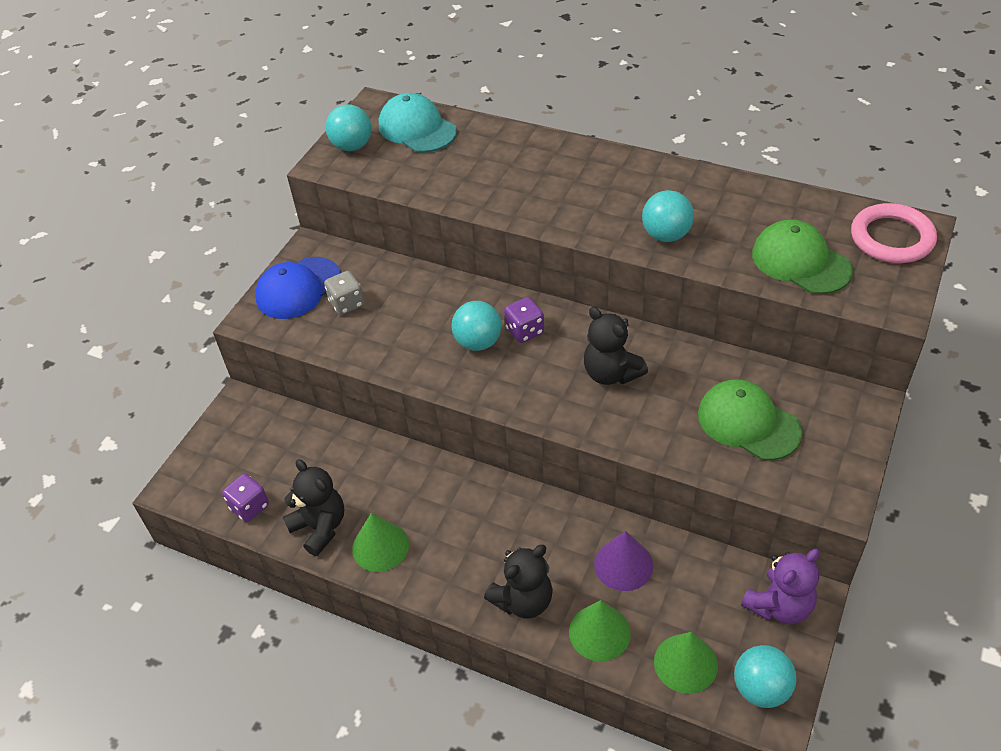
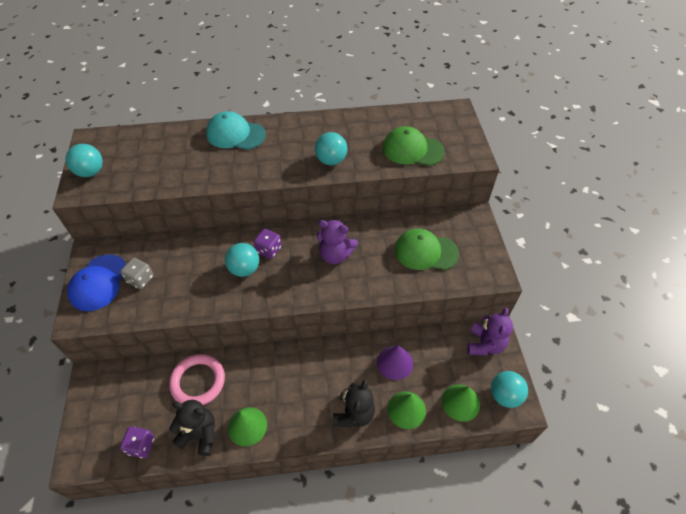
camera: 35 degrees left, 5 degrees up
turquoise cap [379,93,457,153] -> turquoise cap moved to [206,111,266,150]
black teddy bear [584,307,648,385] -> purple teddy bear [317,220,358,264]
pink ring [851,203,937,263] -> pink ring moved to [169,354,225,405]

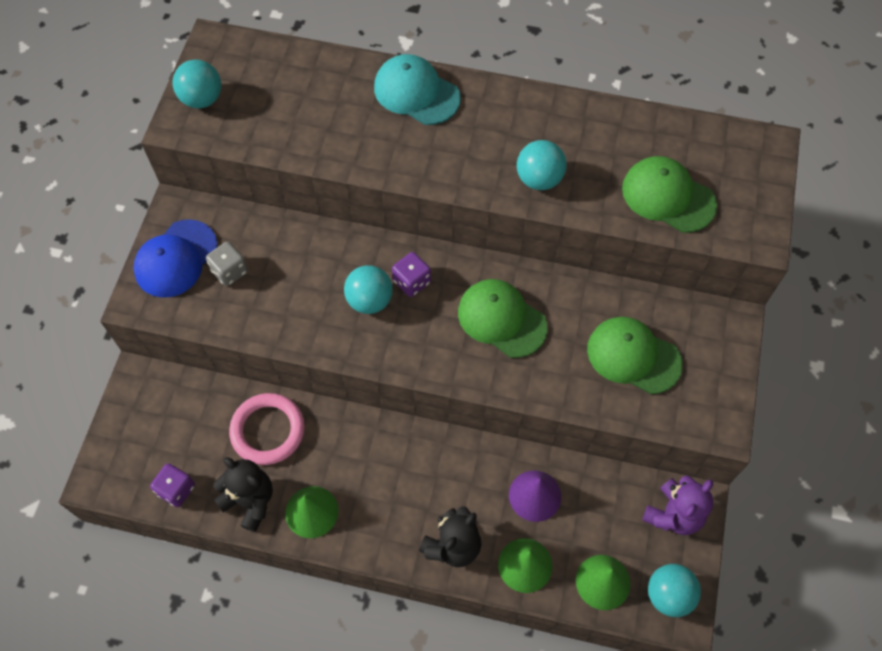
camera: 20 degrees right, 10 degrees up
purple teddy bear [317,220,358,264] -> green cap [458,279,548,358]

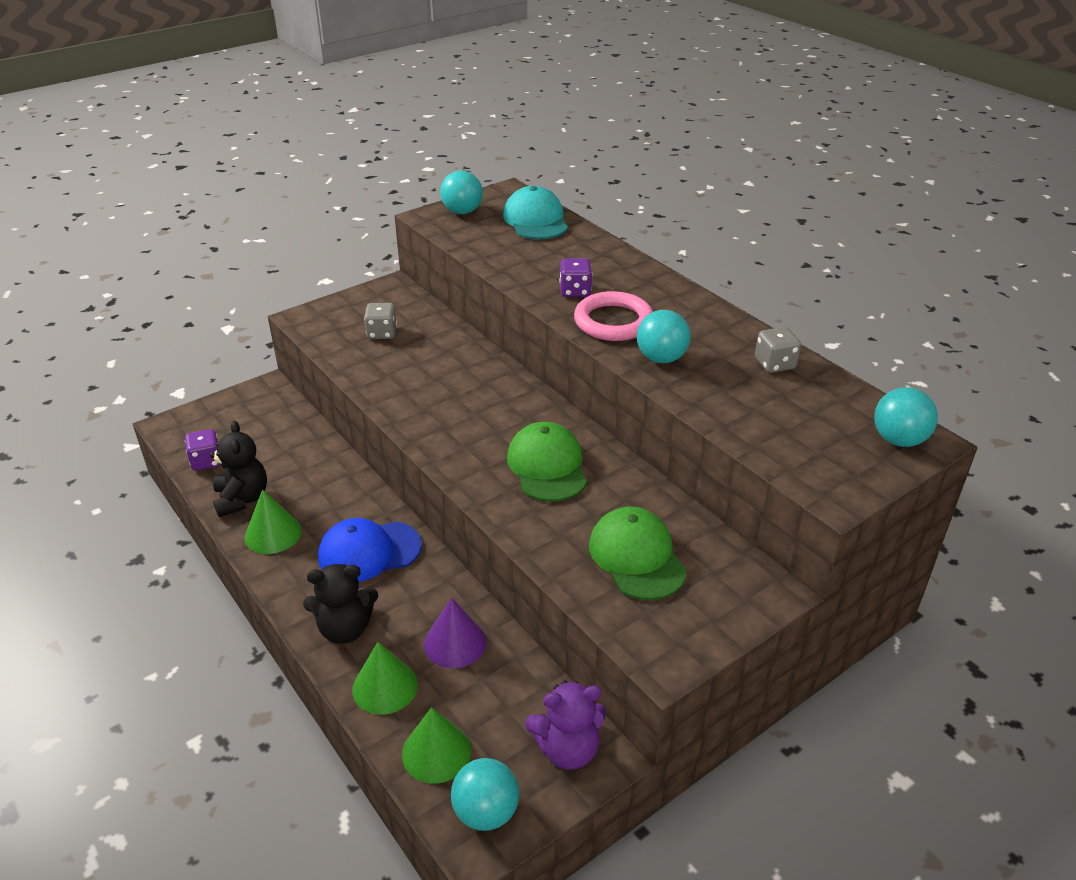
camera: 40 degrees right, 25 degrees down
blue cap [133,219,218,298] -> blue cap moved to [318,518,422,582]
pink ring [229,393,305,465] -> pink ring moved to [574,291,653,341]
turquoise ball [344,265,393,314] -> turquoise ball moved to [874,387,938,447]
turquoise cap [374,54,461,125] -> turquoise cap moved to [503,186,568,239]
purple dice [392,252,431,297] -> purple dice moved to [559,258,592,297]
green cap [622,156,717,233] -> none
none -> grey dice [755,327,801,373]

